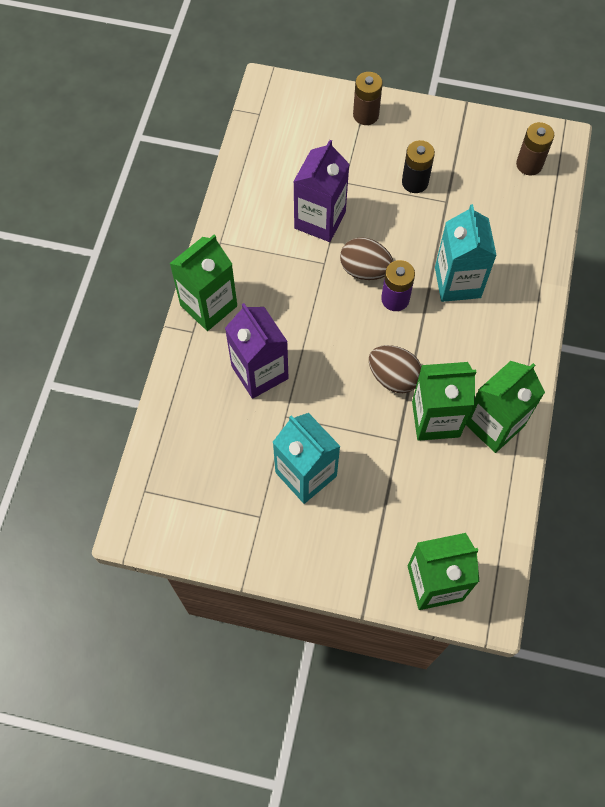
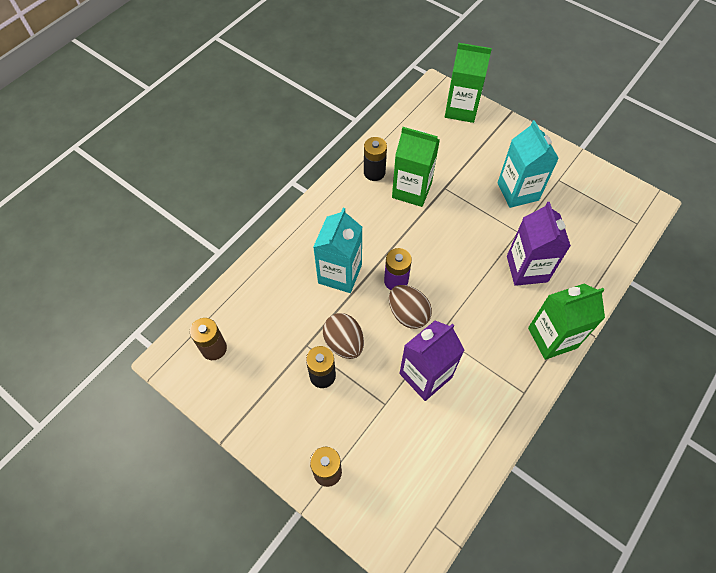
camera: 155 degrees left, 5 degrees down
brown egg [369,345,422,393] -> brown egg moved to [323,313,364,359]
green carton [466,361,545,453] -> black battery [364,137,387,181]

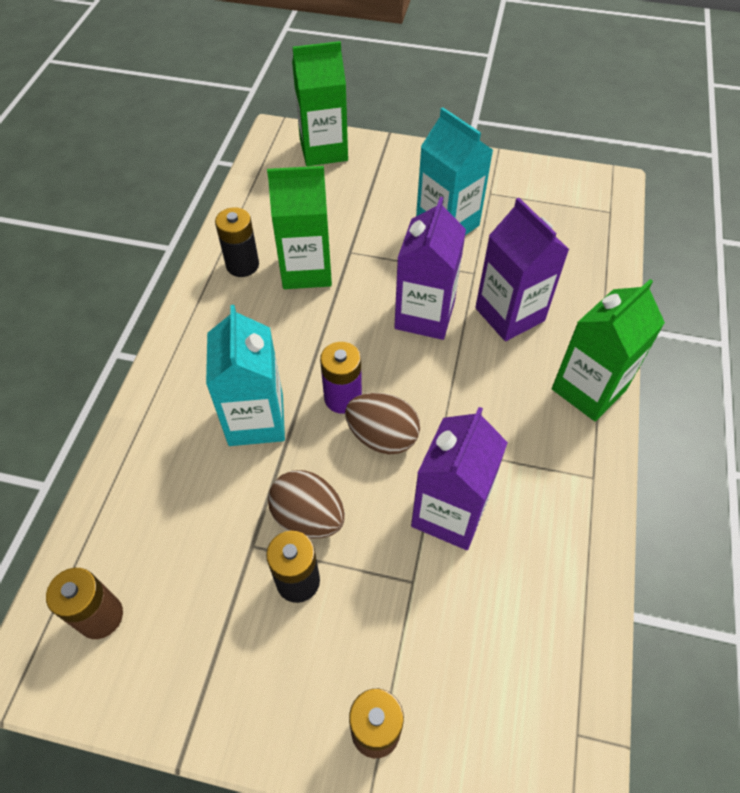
camera: 25 degrees left, 5 degrees down
none -> purple carton [394,197,466,340]

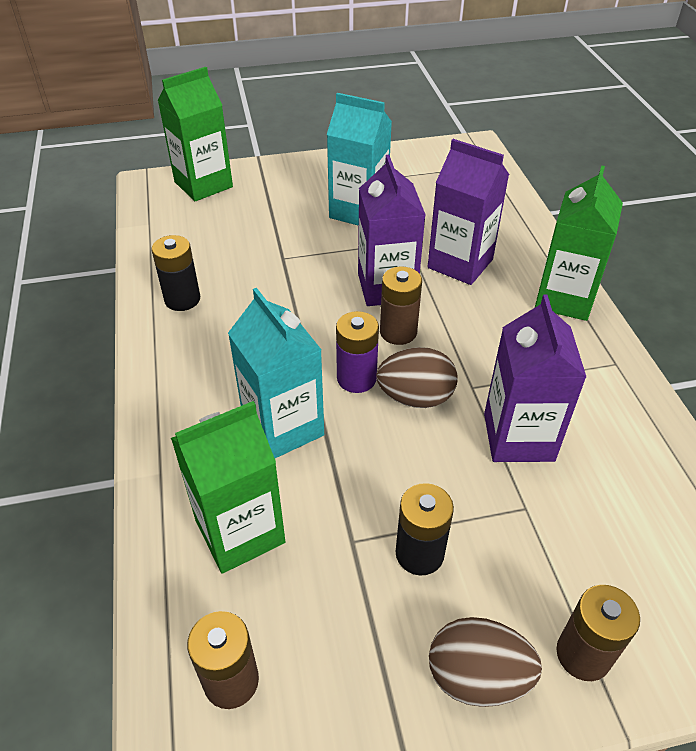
camera: 25 degrees left, 10 degrees down
green carton [267,166,332,289] -> green carton moved to [171,401,285,574]
brown egg [268,470,345,538] -> brown egg moved to [429,617,542,707]
none -> brown battery [380,266,422,345]

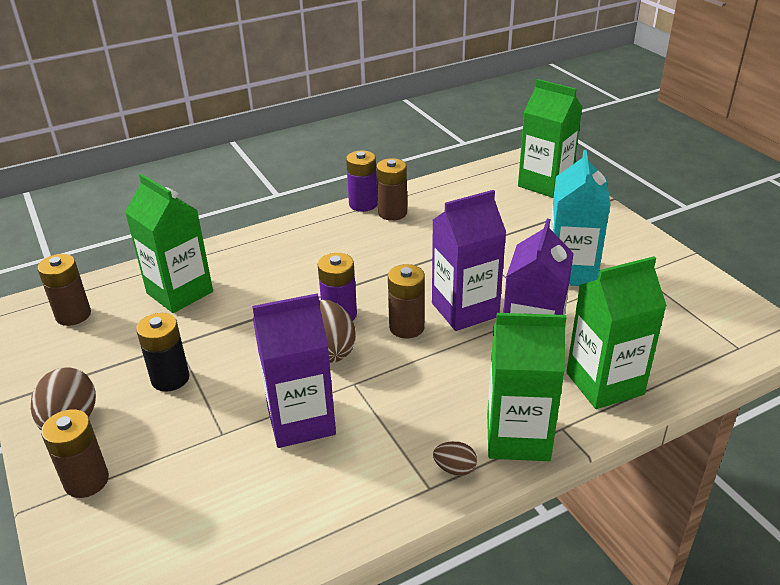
camera: 75 degrees right, 10 degrees down
black battery [151,235,200,311] -> brown battery [376,158,407,221]
turquoise carton [228,288,324,458] -> none
none -> purple battery [346,151,378,212]
none -> brown egg [433,441,477,476]
none -> green carton [566,256,667,409]

